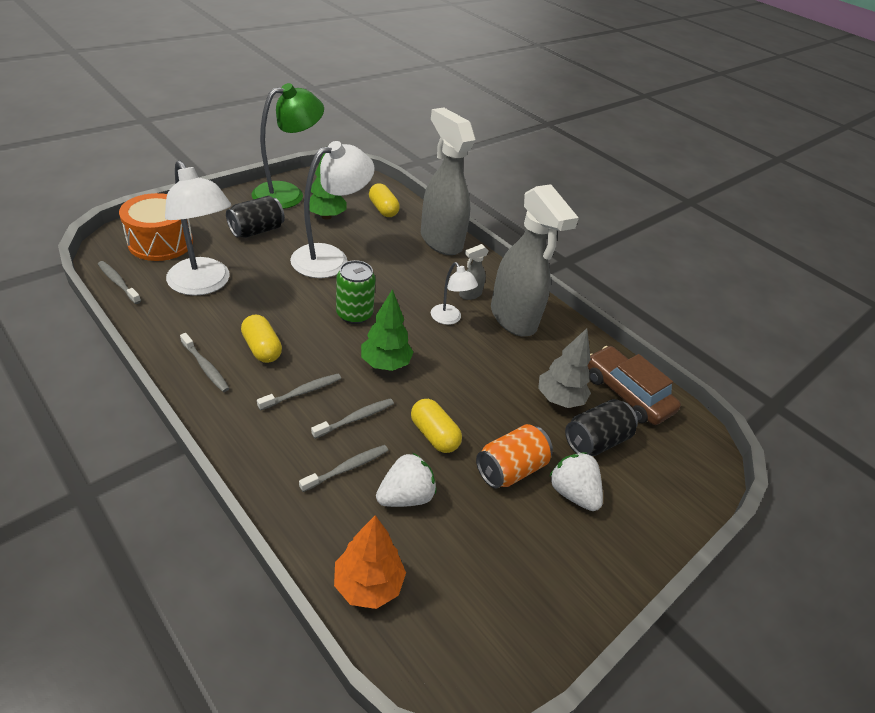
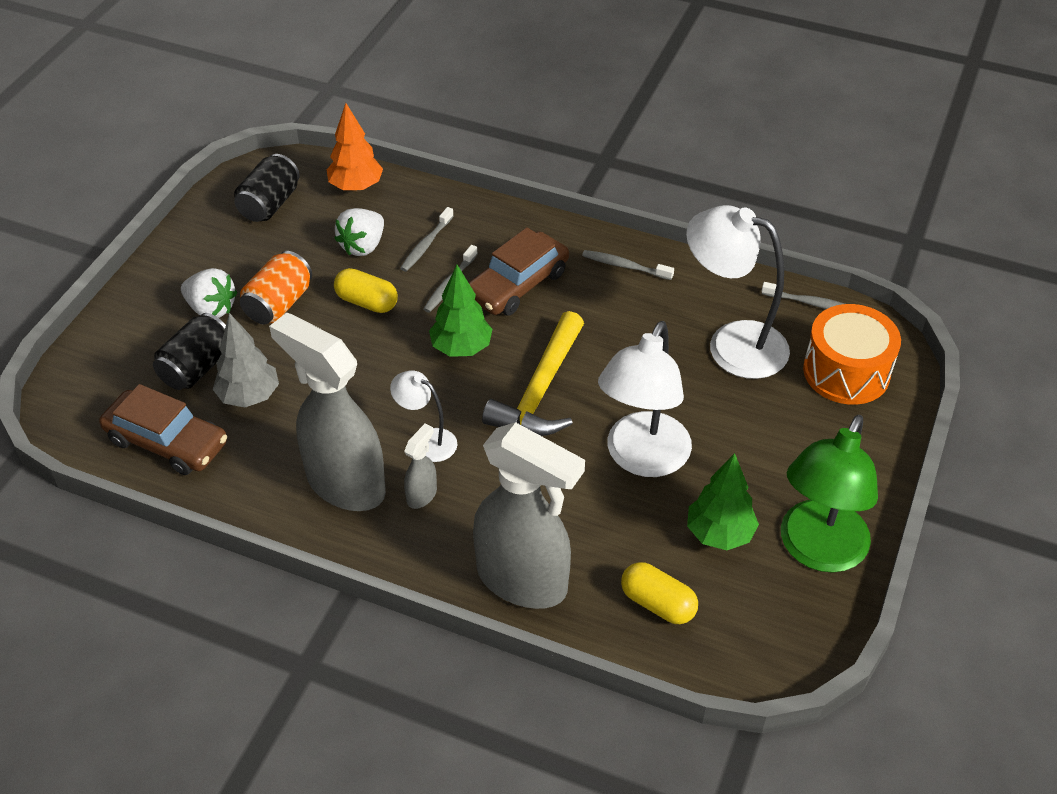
camera: 160 degrees right, 5 degrees up
black can [226,196,285,238] -> black can moved to [234,154,300,222]
yellow capsule [241,314,282,363] -> none
grey toothbrush [257,374,341,411] -> brown car [468,227,569,316]
green can [336,260,375,324] -> yellow hammer [482,311,584,436]

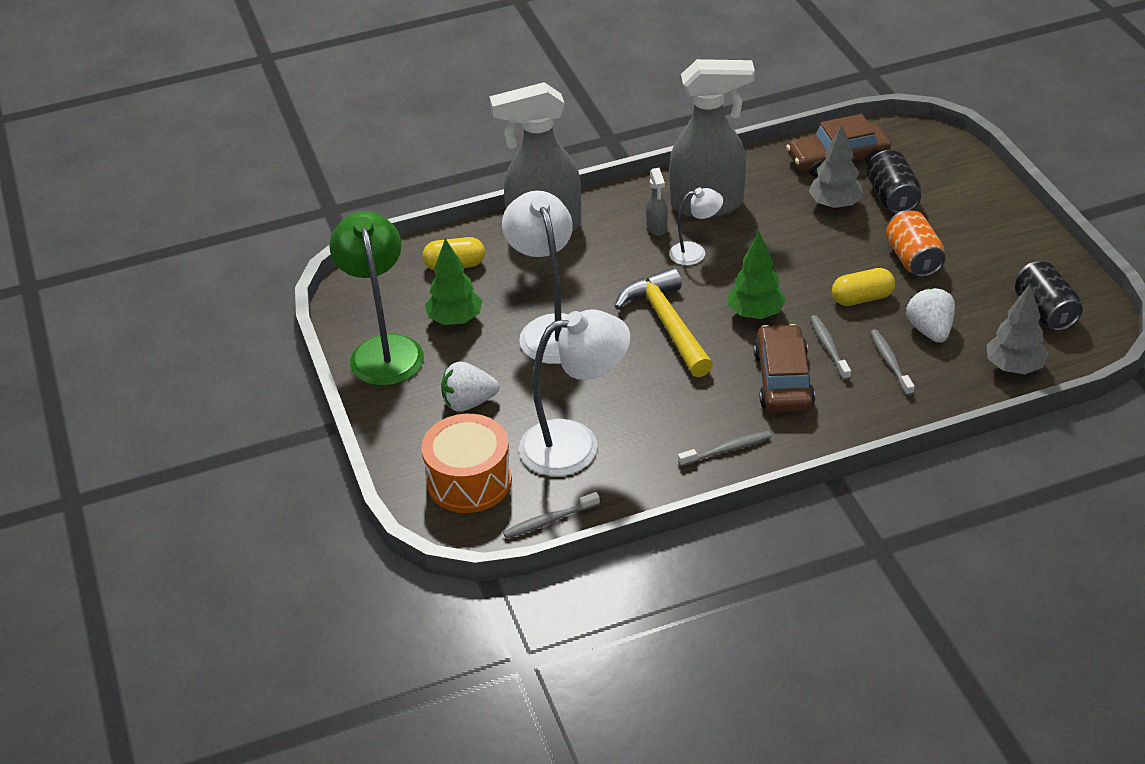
camera: 140 degrees right, 5 degrees down
white strawberry [181,268,237,318] -> white strawberry moved to [441,362,499,412]
orange tree [327,103,383,192] -> grey tree [986,284,1049,374]

